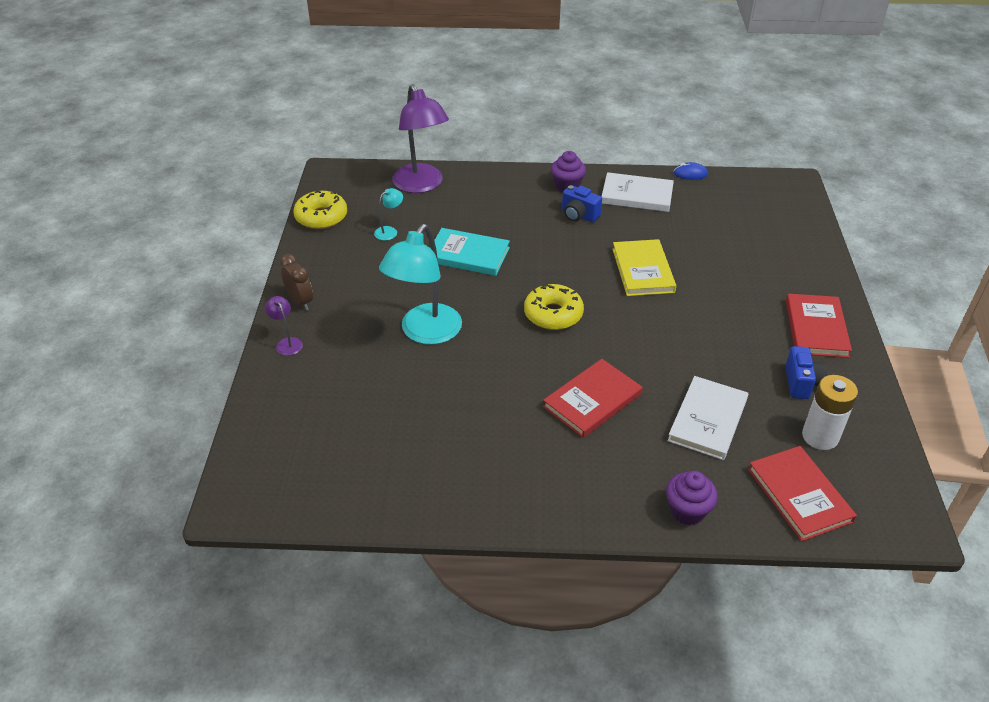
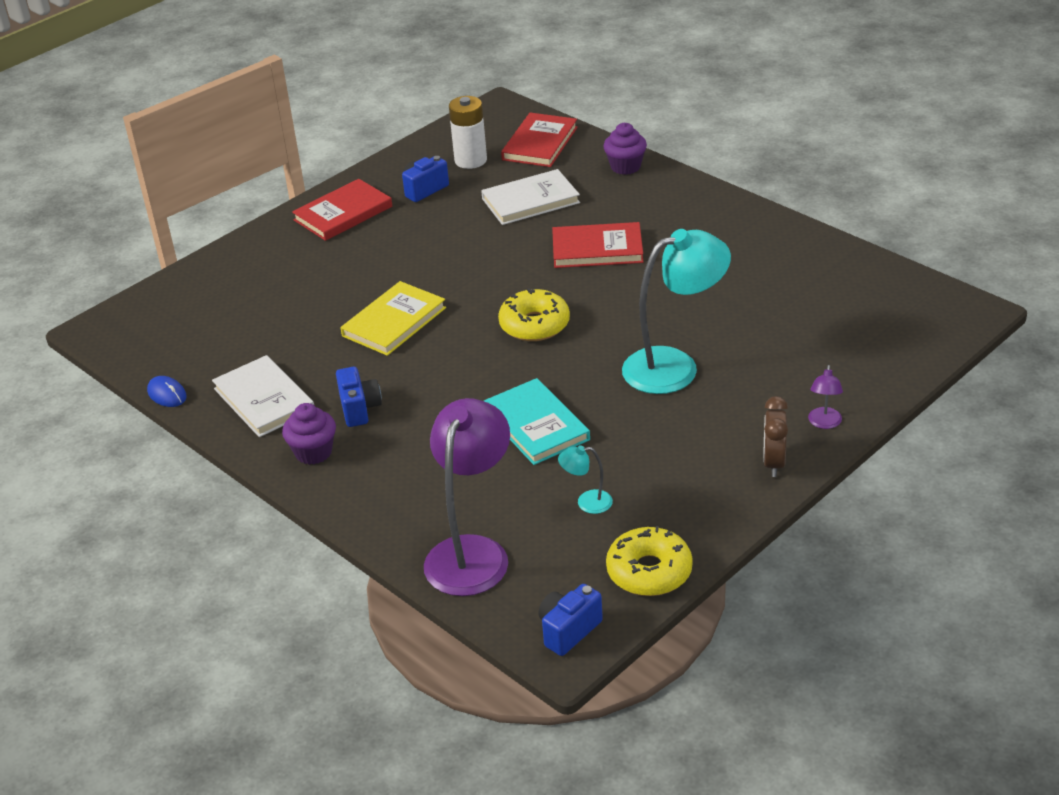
camera: 135 degrees left, 5 degrees down
none -> blue camera [538,584,603,656]

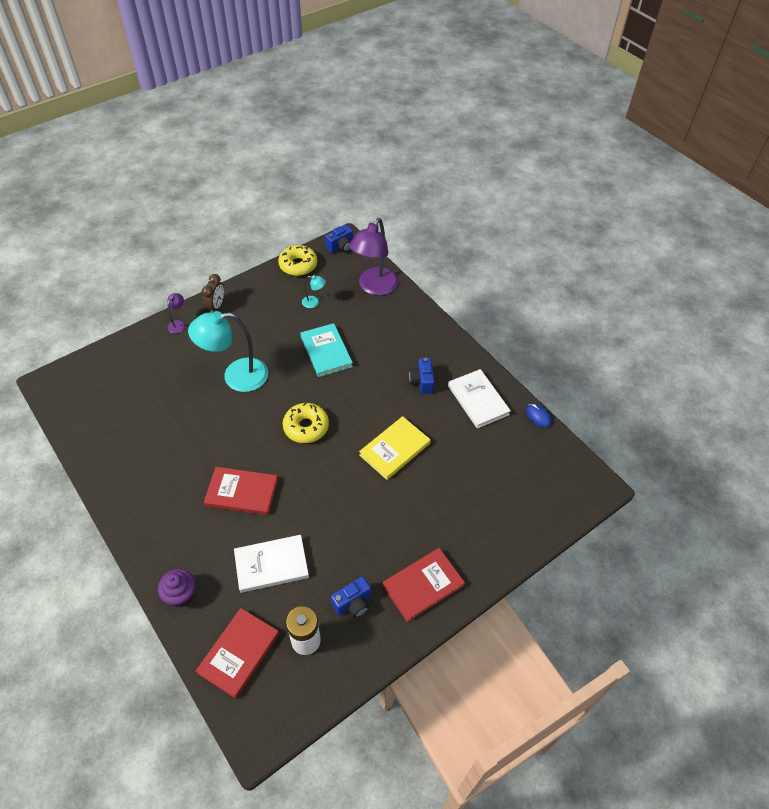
camera: 175 degrees left, 15 degrees up
purple cupcake [282,403,336,465] -> none

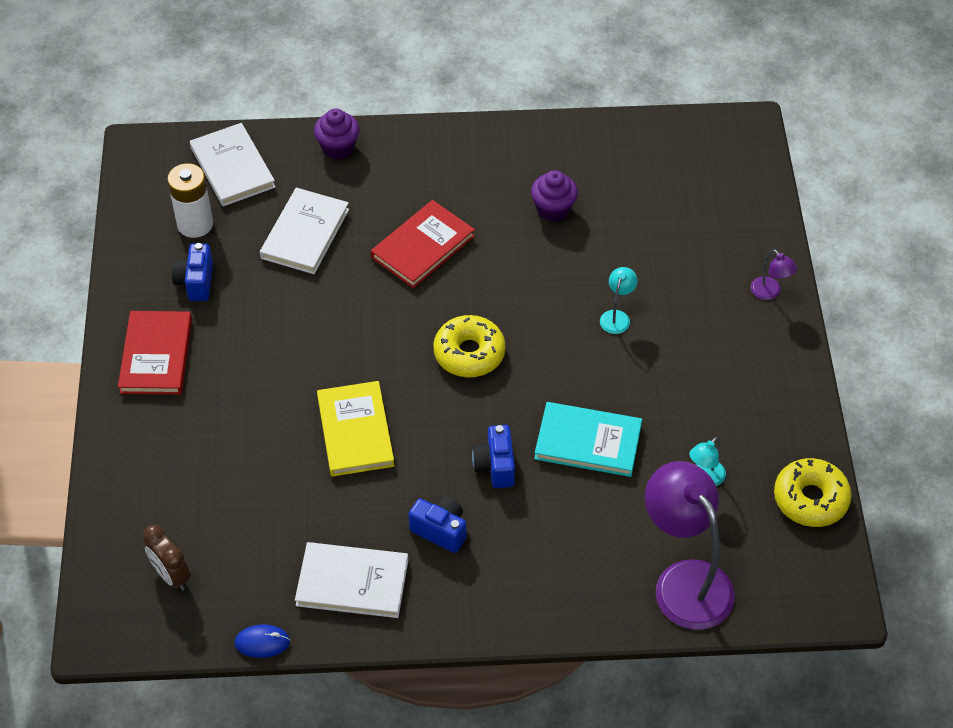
camera: 125 degrees right, 0 degrees up
turquoise lamp [188,311,268,392] -> turquoise lamp [600,267,637,334], size x0.43
red book [196,608,279,699] -> white book [190,123,276,206]
brown clock [202,274,224,313] -> brown clock moved to [143,525,191,591]
blue camera [325,225,353,253] -> blue camera moved to [472,425,515,488]
none -> purple cupcake [531,170,578,222]

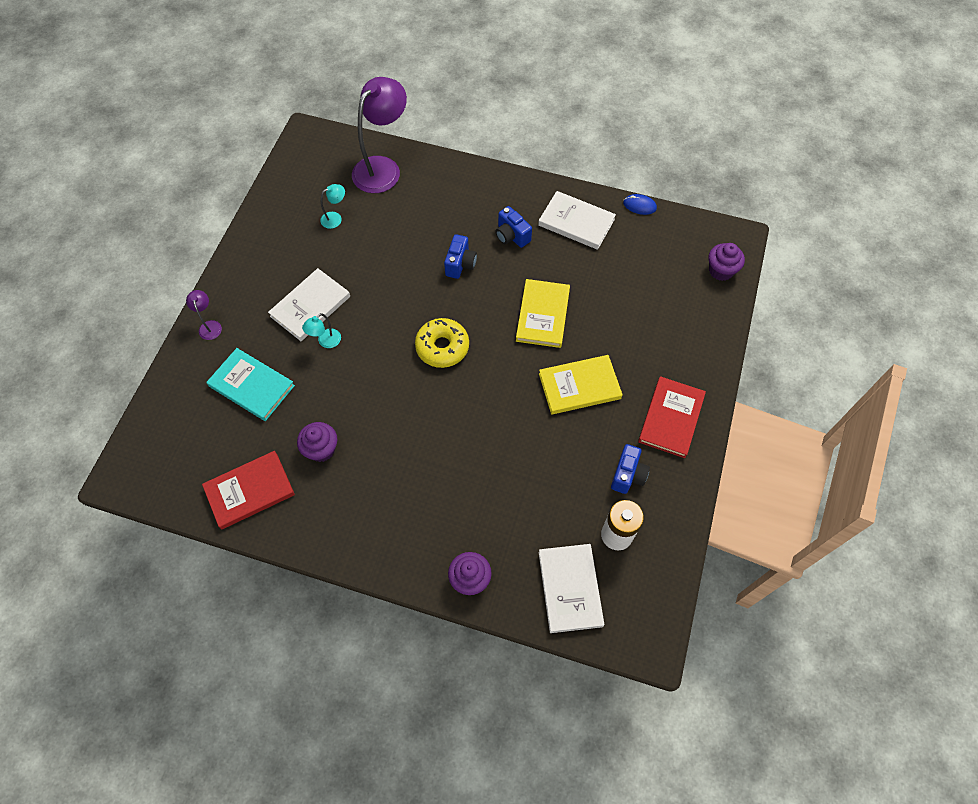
camera: 160 degrees left, 10 degrees up
brown clock [143,525,191,591] -> none
white book [260,188,349,274] -> white book moved to [268,268,350,341]
red book [371,200,475,288] -> red book moved to [202,451,295,529]
turquoise book [534,402,642,477] -> turquoise book moved to [206,348,295,421]
purple lamp [645,461,735,630] -> purple lamp turned 135 degrees counterclockwise [352,77,407,193]
yellow donut [774,458,852,527] -> none
none -> yellow book [539,355,623,415]
none -> purple cupcake [709,243,745,281]

